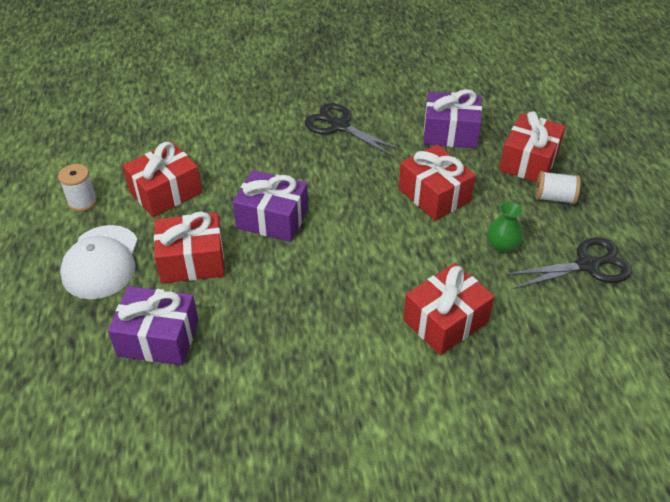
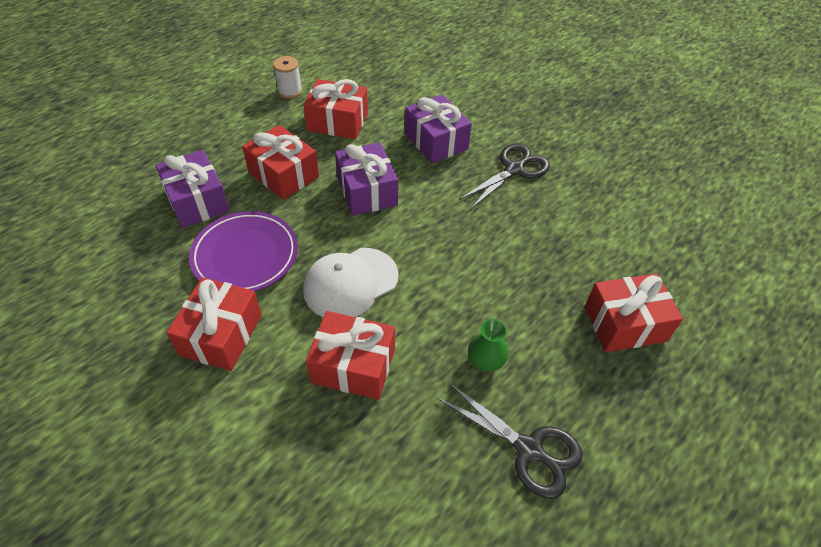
camera: 50 degrees right, 5 degrees up
white cap [60,225,138,299] -> white cap moved to [303,248,399,317]
black scissors [305,103,402,157] -> black scissors turned 45 degrees clockwise [459,144,550,209]
red gift [399,145,476,221] -> red gift moved to [166,277,262,371]
purple gift [423,89,482,149] -> purple gift moved to [405,94,472,163]
white spool [536,171,581,204] -> none
none -> purple plate [189,211,298,291]

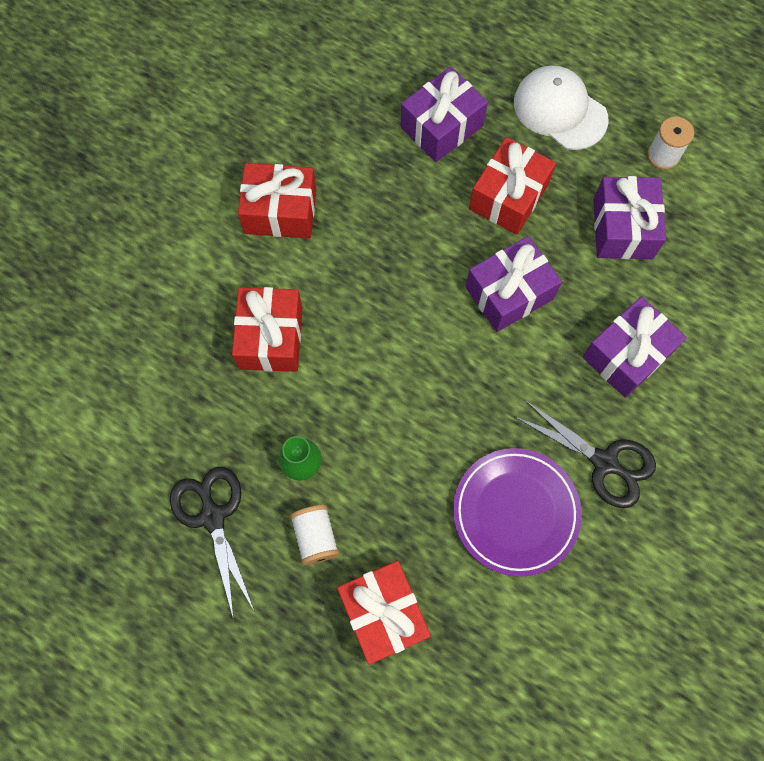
camera: 80 degrees right, 20 degrees up
purple plate [189,211,298,291] -> purple plate moved to [453,448,582,577]
red gift [303,79,368,139] -> purple gift [593,176,666,259]
white cap [303,248,399,317] -> white cap moved to [514,65,608,150]
black scissors [437,383,582,499] -> black scissors turned 135 degrees clockwise [170,467,255,620]
none -> white spool [290,505,339,565]

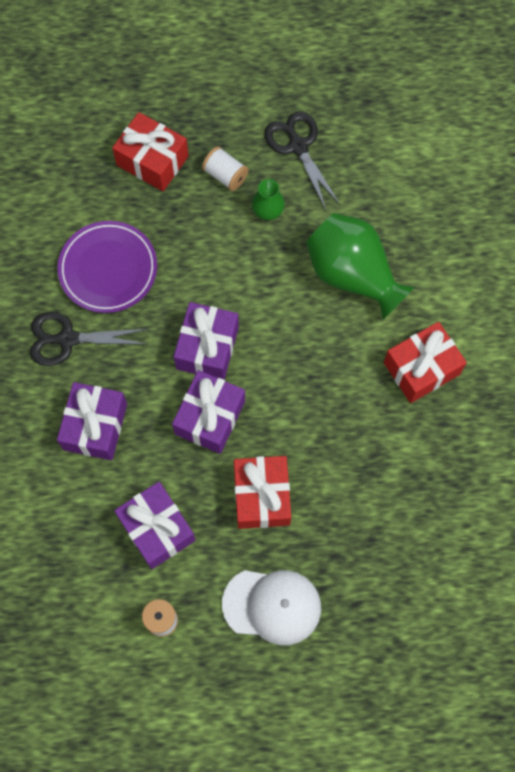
camera: 145 degrees right, 0 degrees up
black scissors [170,467,255,620] -> black scissors turned 150 degrees counterclockwise [264,112,340,210]
red gift [232,287,302,372] -> green vase [306,213,415,319]
purple gift [400,67,488,162] -> purple gift moved to [174,302,239,380]

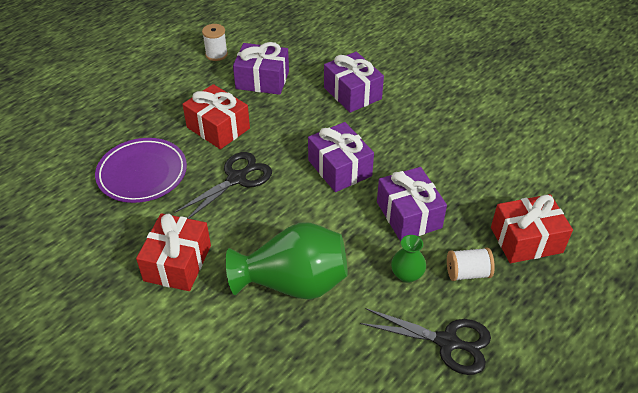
camera: 135 degrees right, 25 degrees down
black scissors [30,312,149,366] -> black scissors moved to [174,152,272,219]
purple plate [58,221,157,313] -> purple plate moved to [95,138,187,203]
purple gift [172,370,245,454] -> purple gift moved to [377,167,447,241]
white cap [222,570,321,645] -> none

